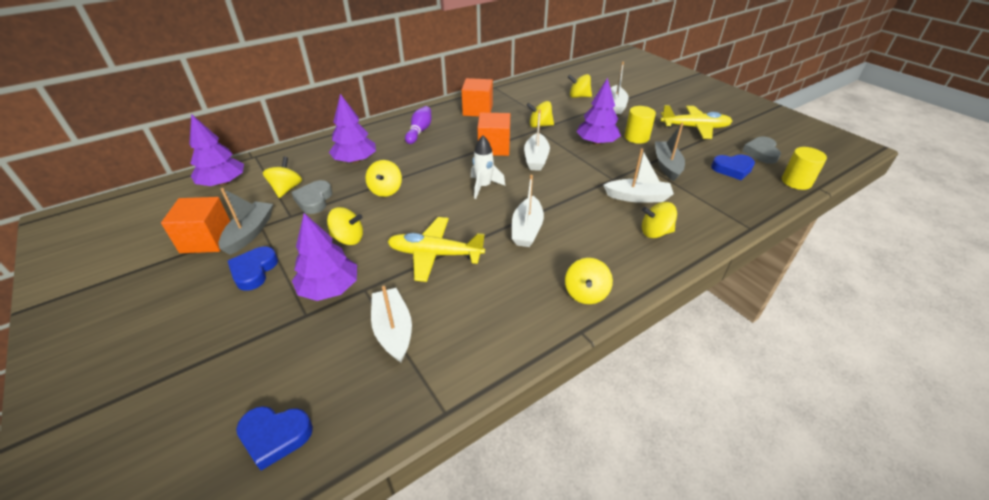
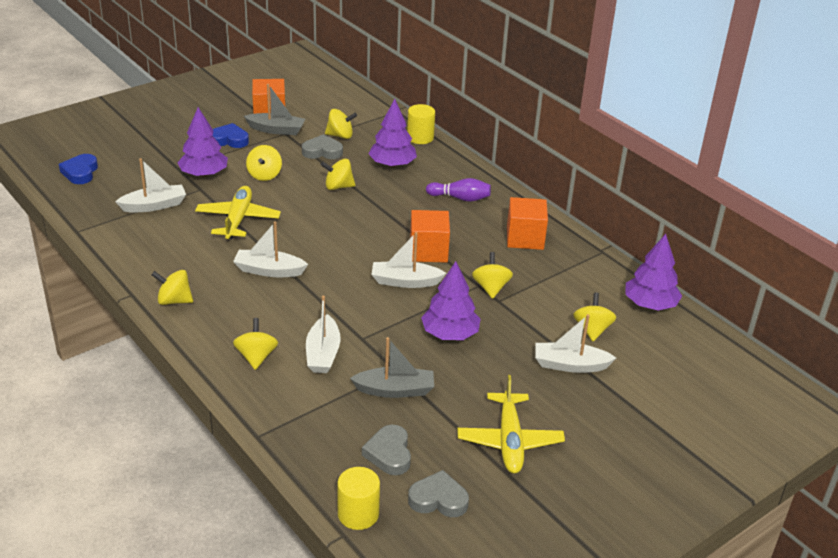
camera: 85 degrees right, 5 degrees down
purple tree [189,114,244,186] -> purple tree moved to [625,234,682,311]
white rocket [471,136,505,199] -> none
yellow cylinder [625,106,656,144] -> yellow cylinder moved to [407,104,435,144]
blue heart [711,154,755,180] -> grey heart [362,425,411,475]

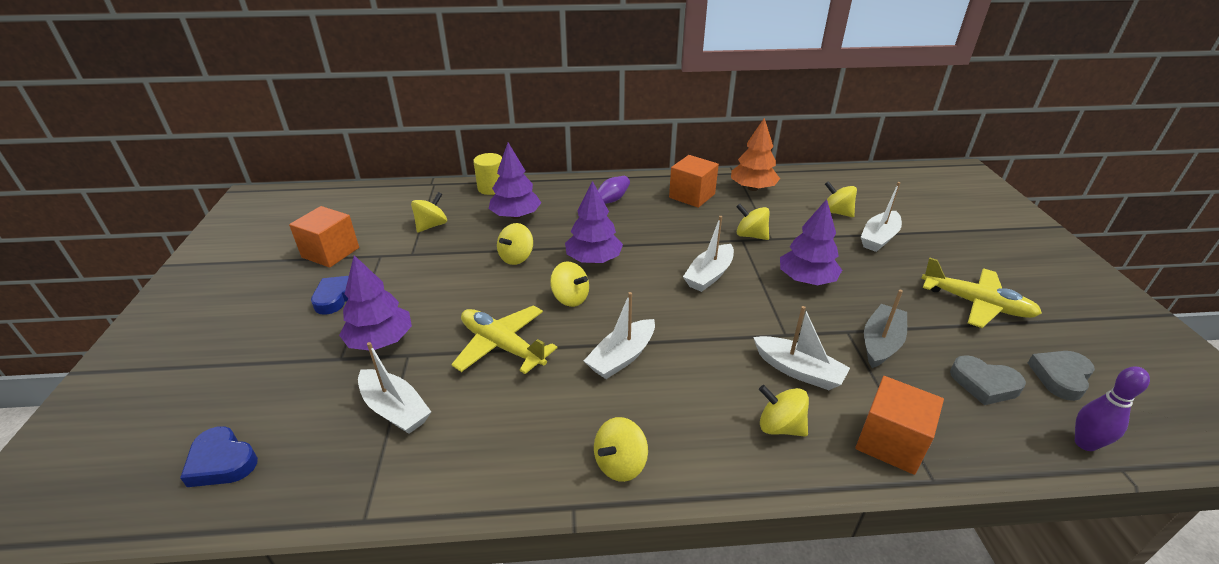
camera: 55 degrees left, 0 degrees up
white boat [115,158,186,212] -> white boat turned 120 degrees clockwise [358,342,431,434]
grey boat [244,84,305,135] -> none
yellow spinning top [246,145,282,181] -> yellow spinning top moved to [550,261,589,307]
grey heart [302,134,343,159] -> none
yellow cylinder [337,467,380,530] -> purple bowling pin [1075,366,1150,451]
orange cube [410,210,450,263] -> orange cube moved to [855,376,944,475]
purple tree [625,234,682,311] -> purple tree moved to [565,181,623,263]
none -> orange tree [731,118,780,191]

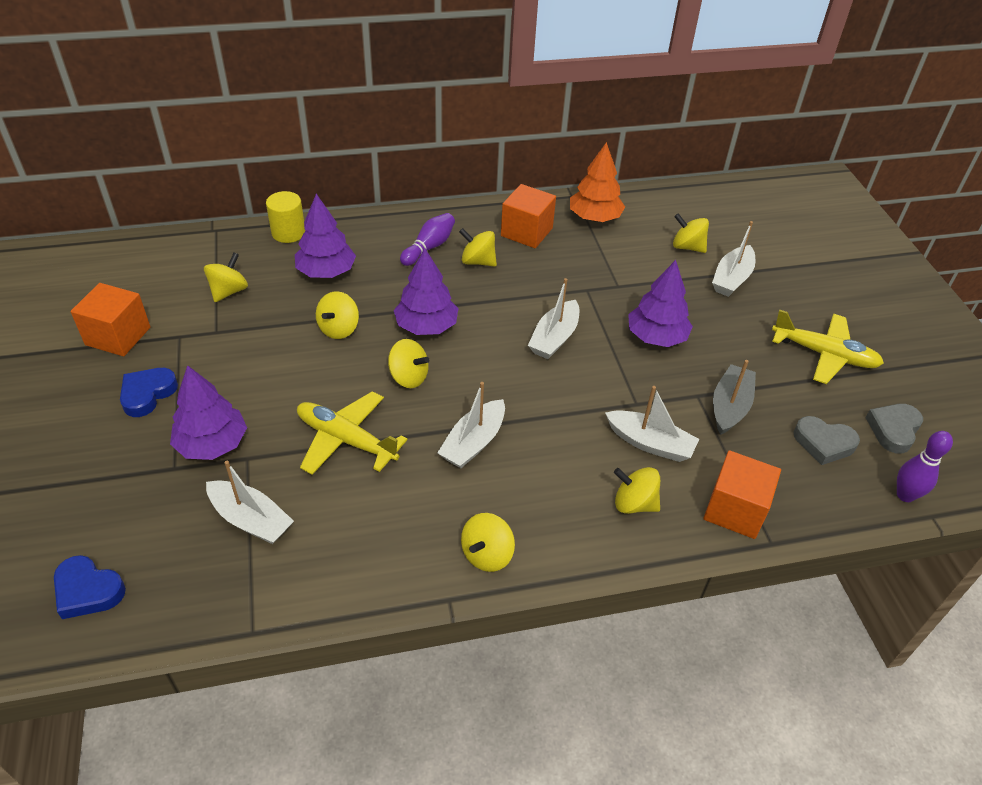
camera: 10 degrees left, 10 degrees up
yellow spinning top [736,204,770,240] -> yellow spinning top moved to [459,228,497,267]

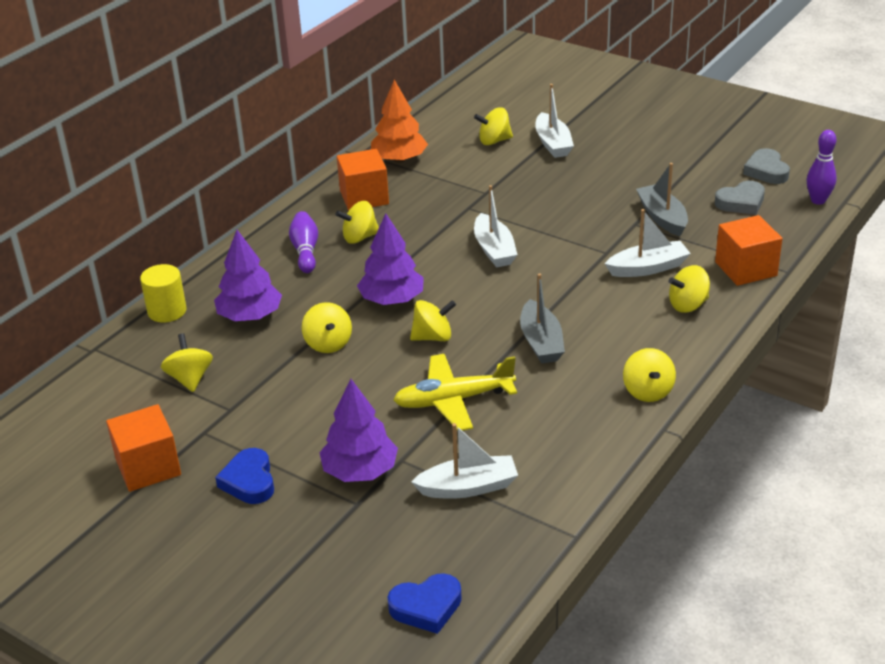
camera: 40 degrees left, 10 degrees down
white boat [437,382,505,468] -> grey boat [520,273,565,364]
purple tree [628,260,693,347] -> none
yellow plane [772,310,884,384] -> none

